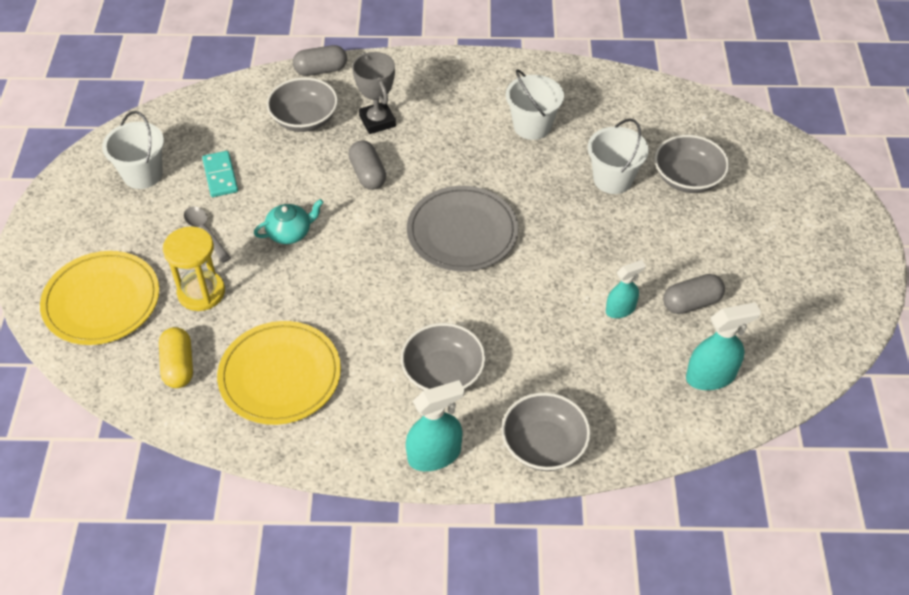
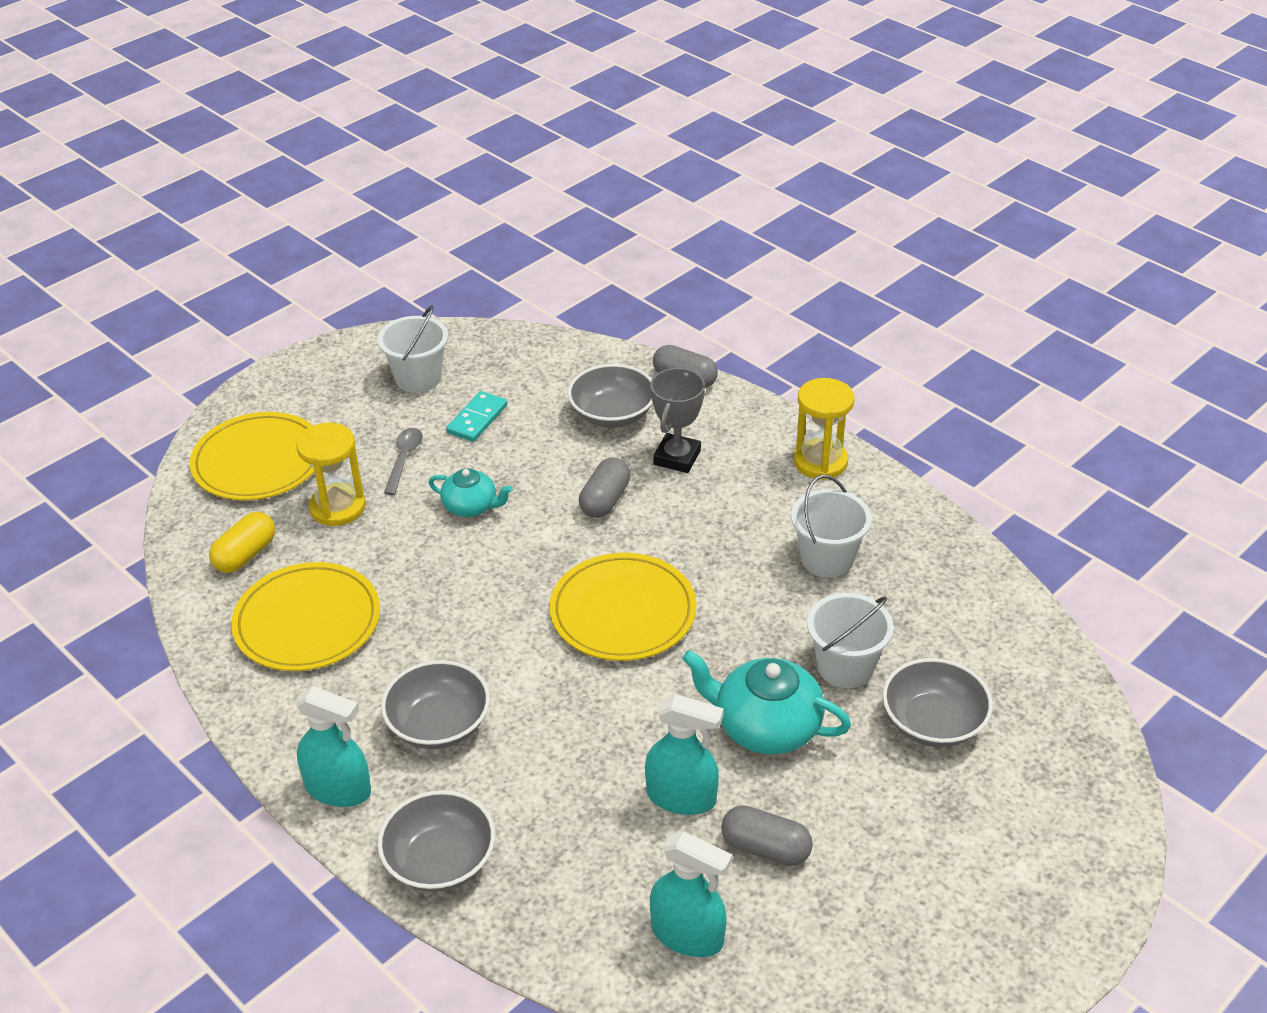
camera: 45 degrees right, 10 degrees down
grey plate [407,186,518,272] -> yellow plate [550,553,697,661]
turquoise spray bottle [606,260,646,318] -> turquoise spray bottle [645,694,724,815], size x1.54
none -> turquoise teapot [682,650,851,755]
none -> yellow hourglass [794,378,855,480]

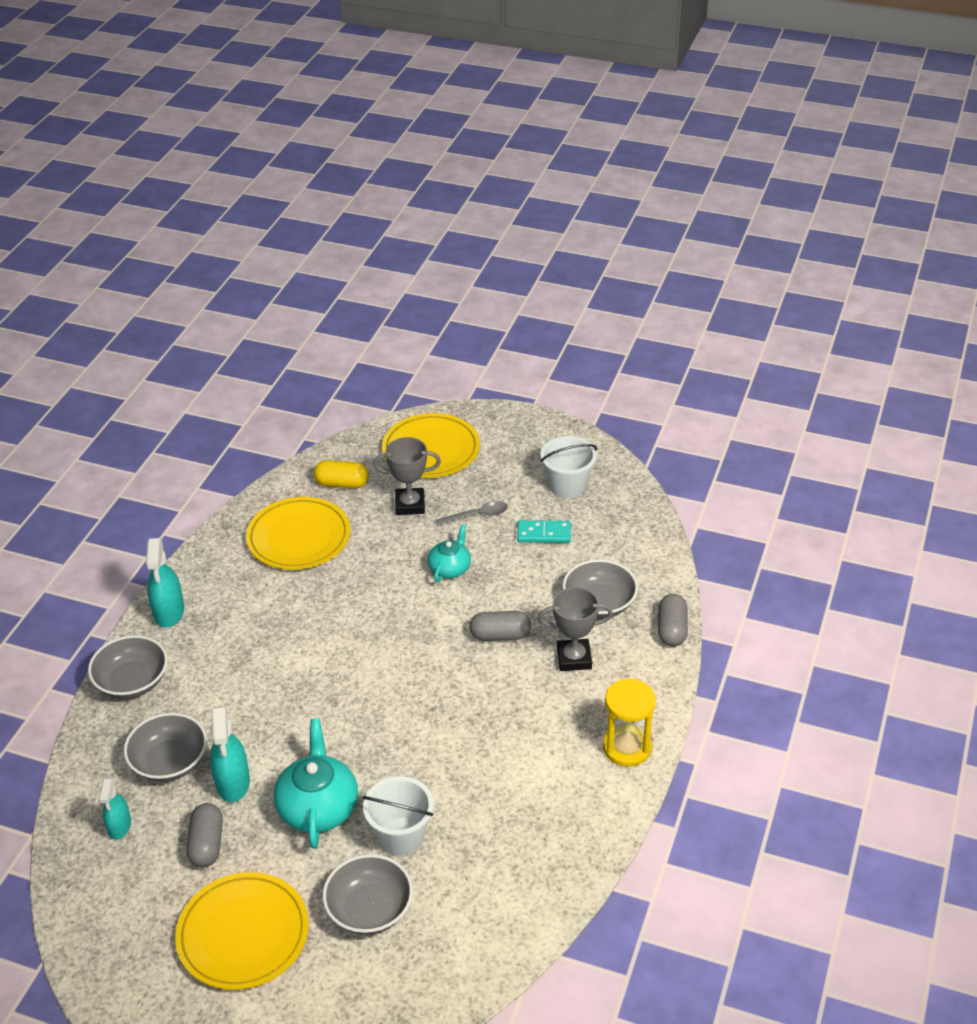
camera: 65 degrees right, 0 degrees up
yellow hourglass [296,423,366,526] -> grey trophy [373,437,441,515]
grey bowl [381,660,490,749] -> grey bowl moved to [124,713,207,782]
turquoise teapot [429,468,513,517] -> turquoise teapot turned 150 degrees counterclockwise [428,524,471,582]
yellow plate [550,553,697,661] -> yellow plate moved to [175,872,309,990]
turquoise spray bottle [650,831,733,957] -> turquoise spray bottle [99,778,131,840], size x0.65
white bucket [791,475,872,578] -> none

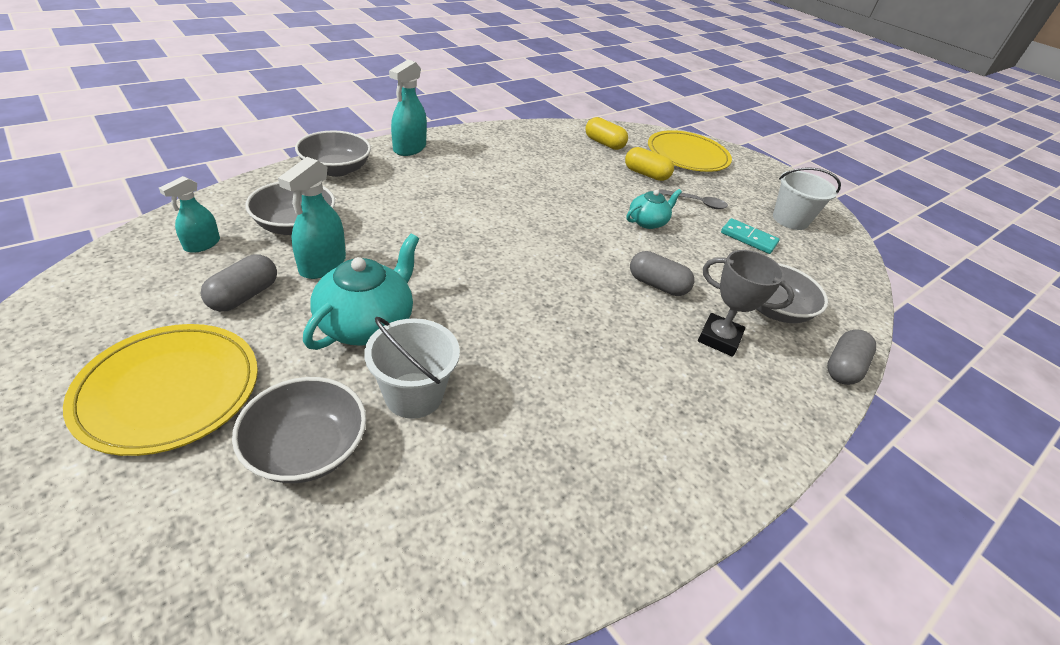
camera: 25 degrees right, 0 degrees up
yellow plate [246,497,350,570] -> none
grey trophy [373,437,441,515] -> yellow capsule [625,147,674,181]
yellow hourglass [603,679,656,767] -> none

